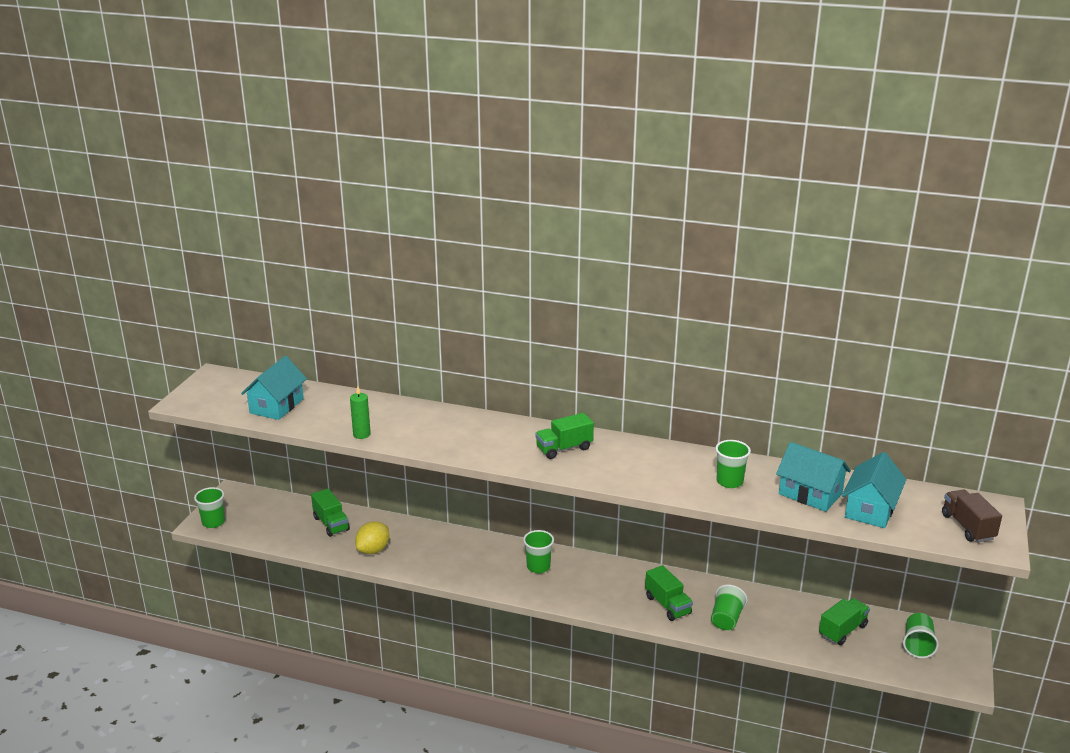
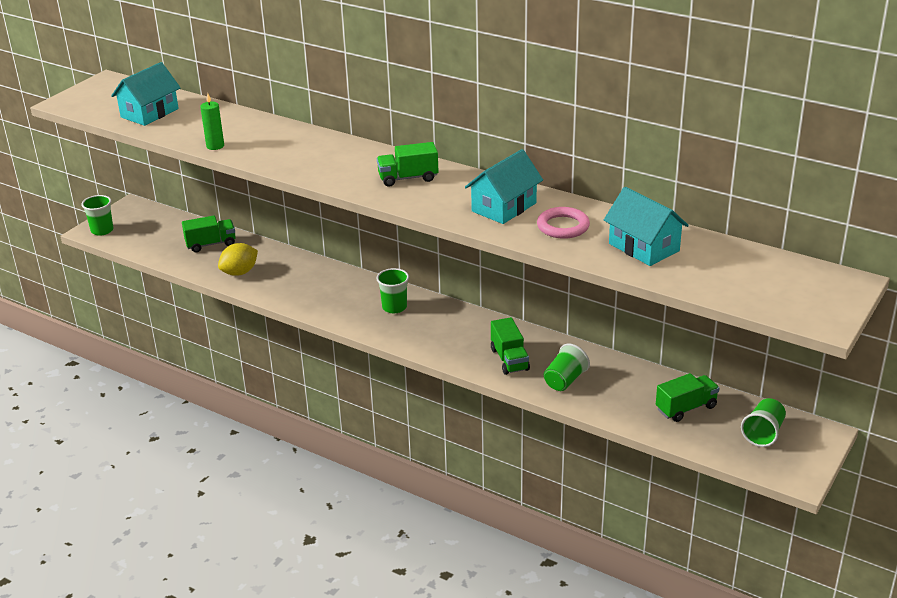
camera: 15 degrees right, 5 degrees up
green truck [311,488,350,537] -> green truck turned 90 degrees counterclockwise [182,216,236,252]
green cup [715,440,751,488] -> pink ring [537,207,590,239]
turquoise house [842,452,906,528] -> turquoise house moved to [465,149,543,224]
brown truck [942,489,1002,542] -> none

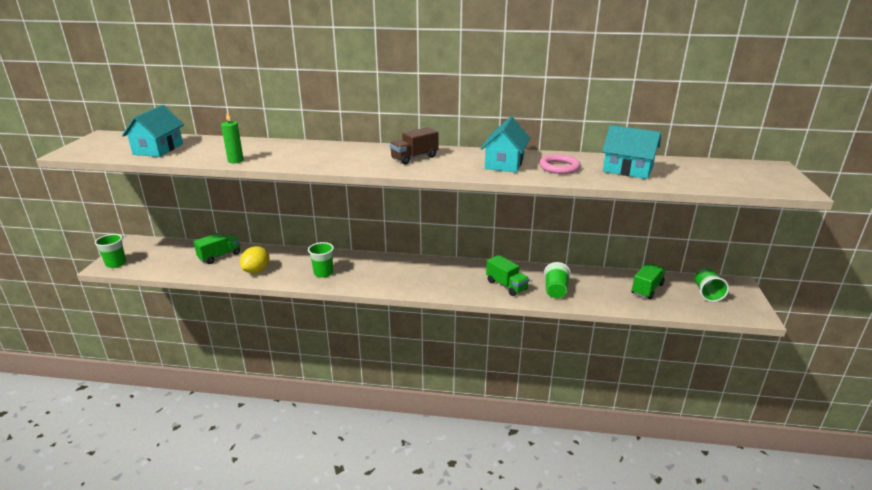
camera: 25 degrees left, 5 degrees down
green cup [376,268,409,313] -> green cup moved to [308,242,334,278]
green truck [377,142,438,187] -> brown truck [390,127,438,164]

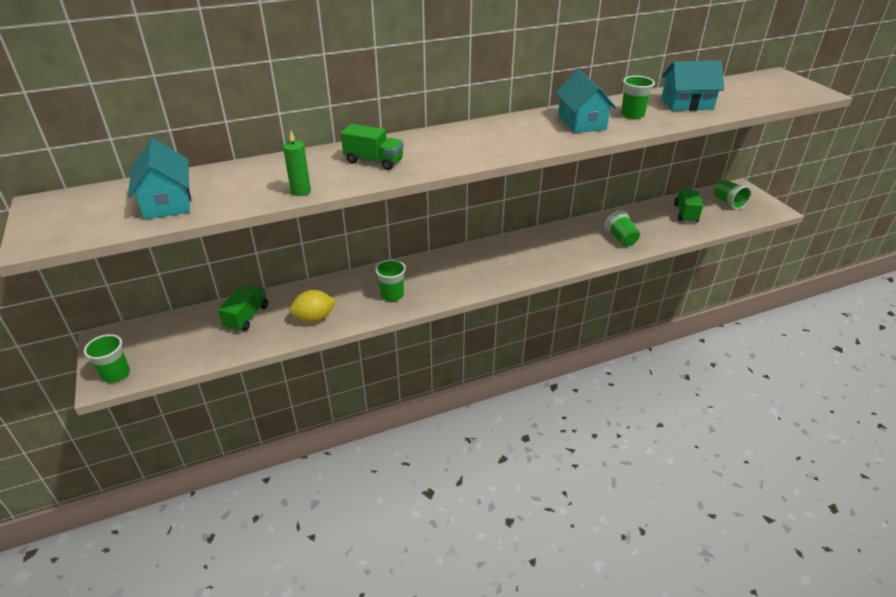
camera: 30 degrees left, 10 degrees up
yellow lemon [240,246,270,273] -> yellow lemon turned 75 degrees clockwise [289,290,336,323]
brown truck [390,127,438,164] -> none
green truck [486,255,529,296] -> green truck moved to [341,124,404,170]
pink ring [539,154,581,174] -> green cup [621,76,655,119]

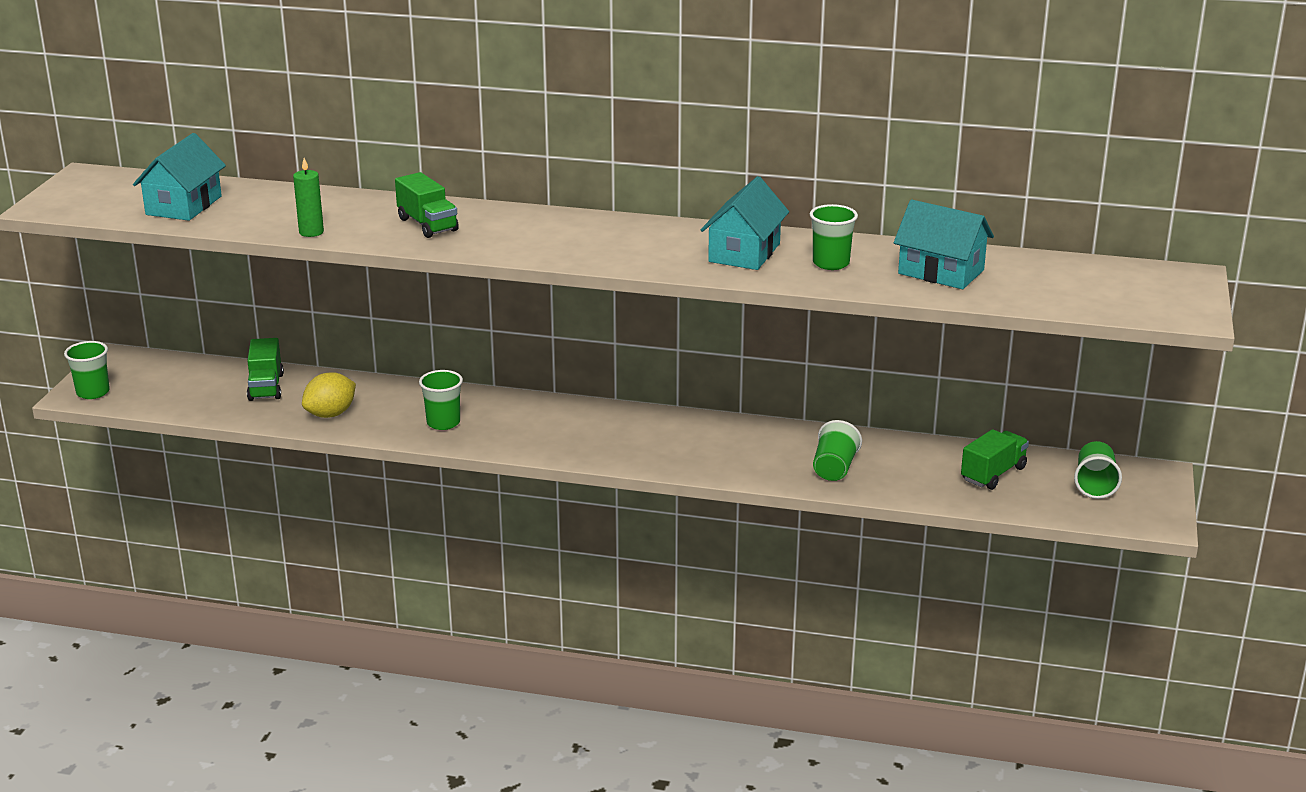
camera: 35 degrees right, 10 degrees down
green truck [218,285,268,332] -> green truck turned 120 degrees clockwise [247,338,284,401]
yellow lemon [289,290,336,323] -> yellow lemon turned 60 degrees counterclockwise [302,372,356,418]

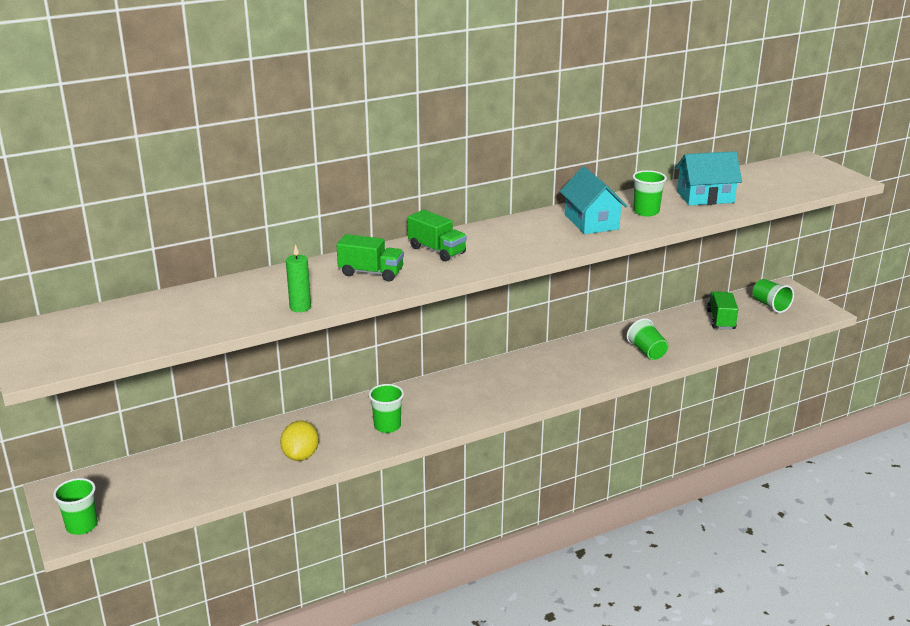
camera: 40 degrees left, 0 degrees up
turquoise house [133,133,226,221] -> none
green truck [247,338,284,401] -> green truck moved to [408,210,467,261]

